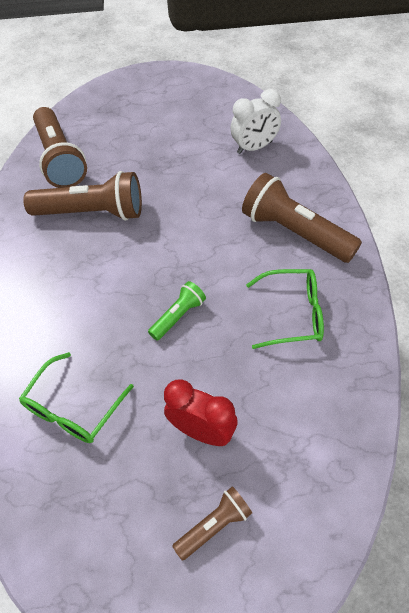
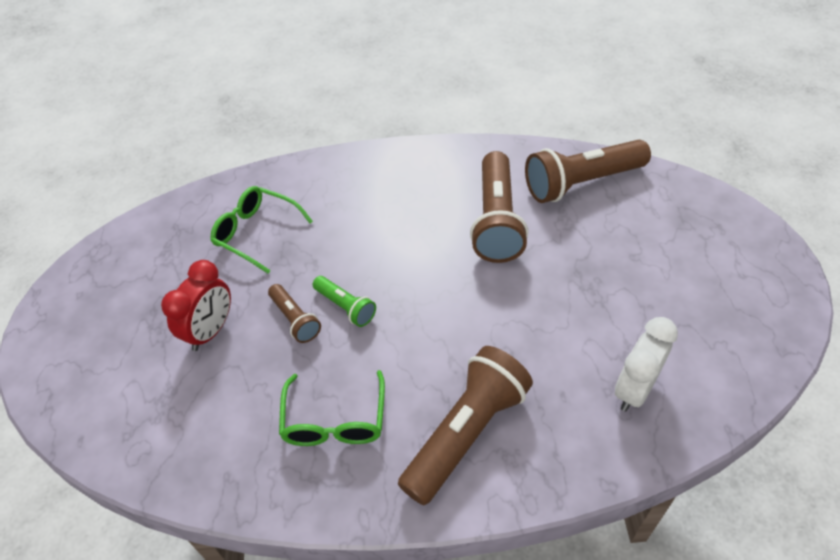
camera: 90 degrees right, 5 degrees down
brown flashlight [172,486,252,560] -> brown flashlight moved to [268,284,321,343]
white clock [230,89,281,154] -> white clock turned 60 degrees clockwise [615,317,678,412]

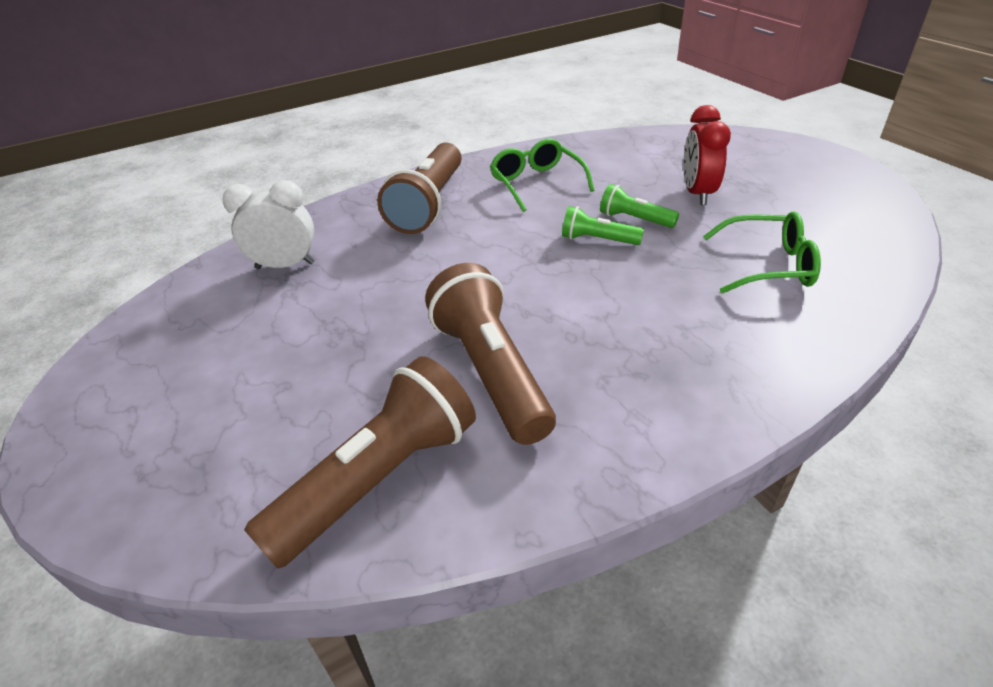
camera: 155 degrees right, 10 degrees down
brown flashlight [268,284,321,343] -> green flashlight [600,184,679,228]
white clock [615,317,678,412] -> white clock turned 105 degrees counterclockwise [222,180,315,269]

